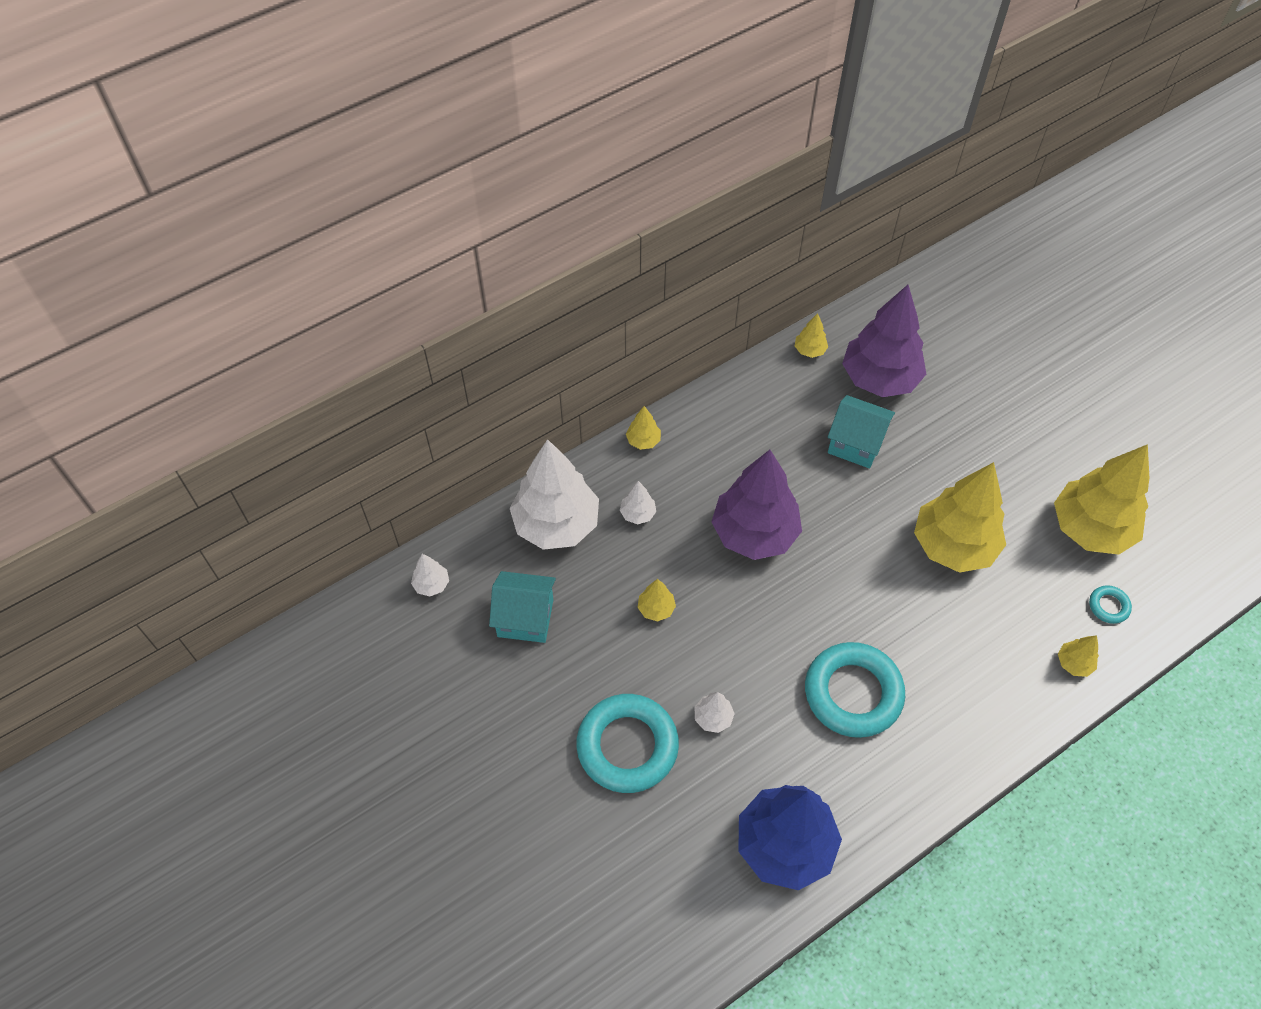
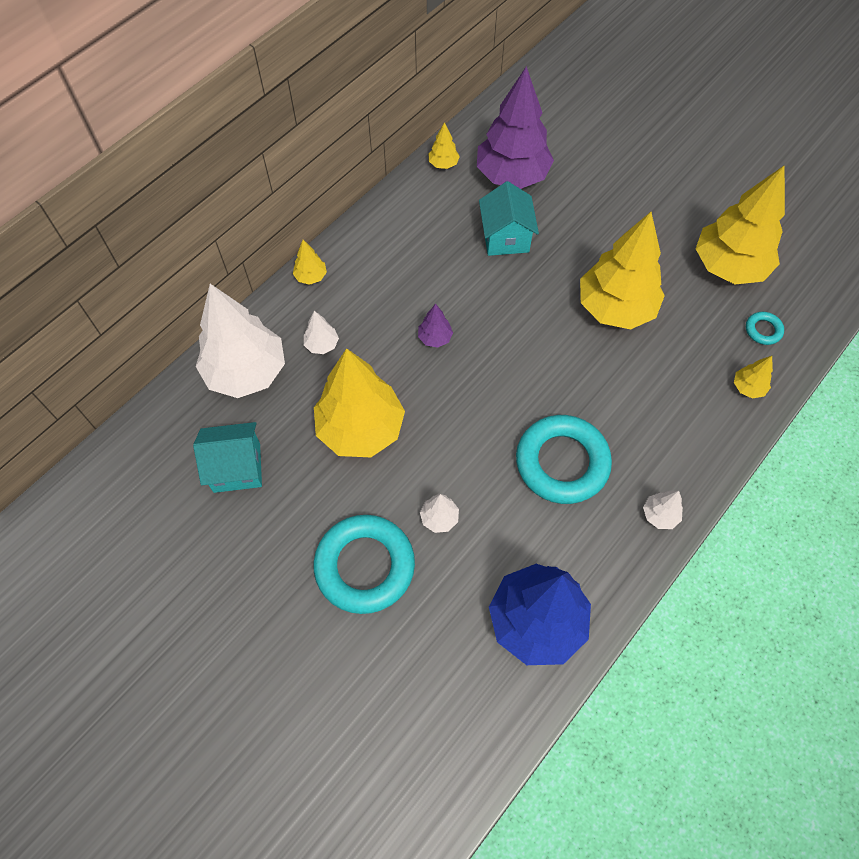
camera: 15 degrees left, 5 degrees up
white tree [411,554,449,596] -> white tree moved to [643,490,683,529]
yellow tree [637,579,676,621] -> yellow tree [314,348,405,457], size x2.41
purple tree [711,450,802,560] -> purple tree [418,304,453,348], size x0.42
turquoise house [827,395,895,469] -> turquoise house turned 75 degrees clockwise [479,181,539,256]

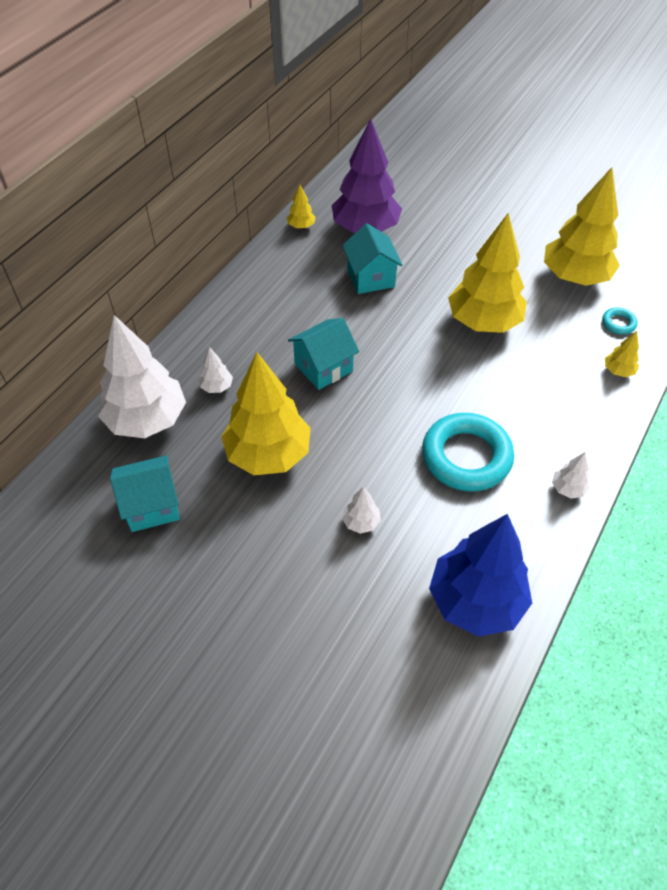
camera: 10 degrees left, 10 degrees down
yellow tree [293,240,327,285] -> none
turquoise ring [314,515,415,614] -> none
purple tree [418,304,453,348] -> turquoise house [288,318,359,390]

